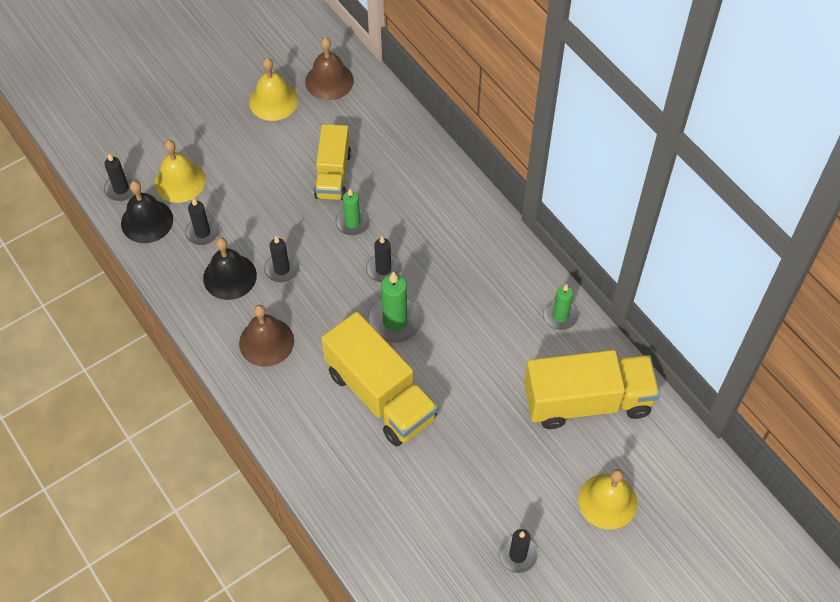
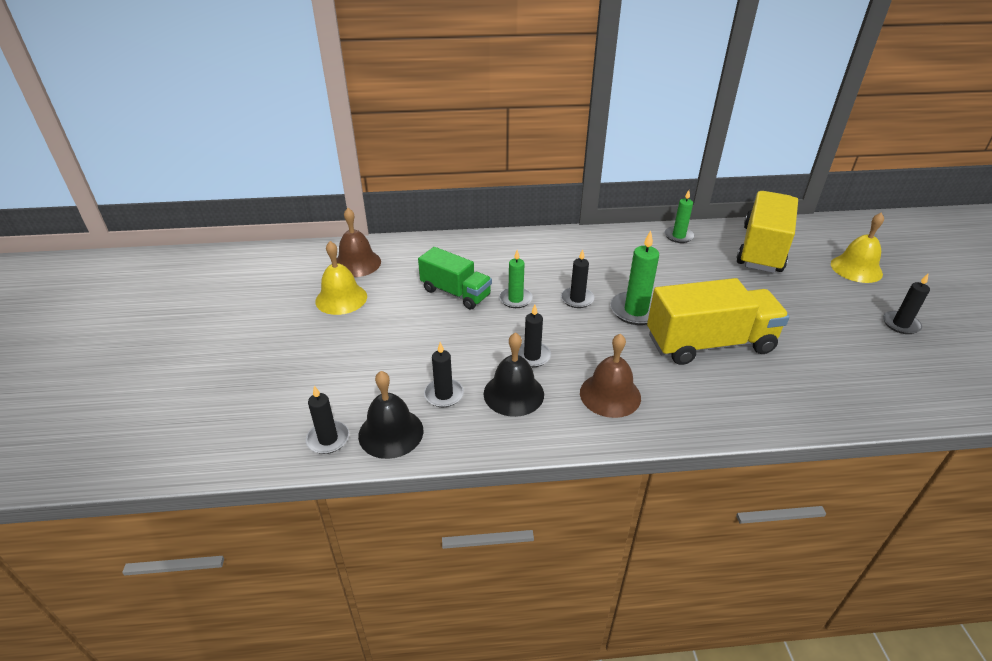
camera: 60 degrees left, 20 degrees down
yellow bell [154,140,206,203] -> none
yellow truck [314,124,351,200] -> green truck [418,247,492,310]

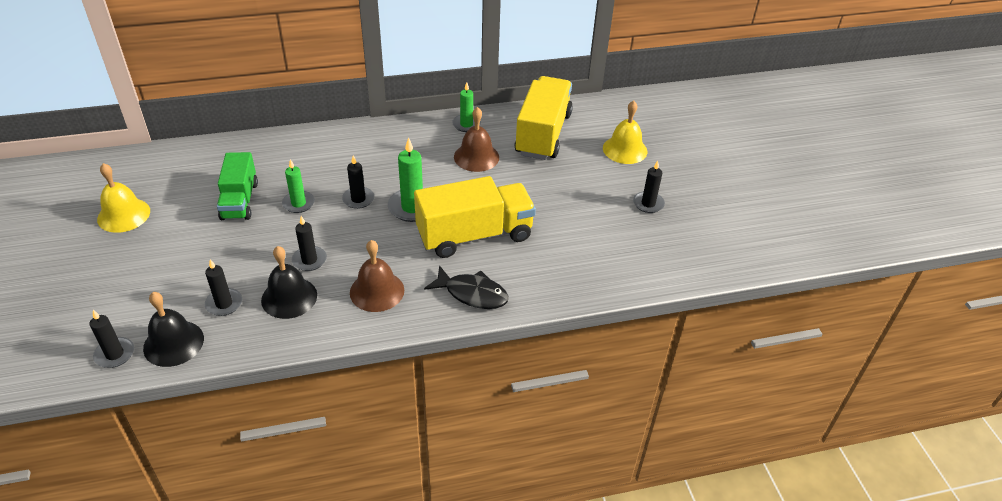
camera: 10 degrees left, 5 degrees up
brown bell [337,208,381,277] -> brown bell moved to [454,107,499,172]
green truck [418,247,492,310] -> green truck turned 60 degrees clockwise [217,152,258,220]
none -> black fish [424,265,509,309]

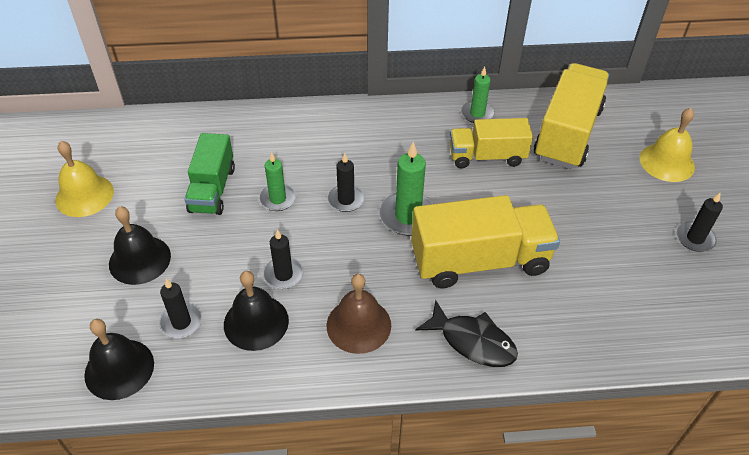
camera: 10 degrees right, 5 degrees up
black candle [90,310,134,368] -> none
brown bell [454,107,499,172] -> yellow truck [450,118,533,168]
none -> black bell [109,206,171,285]

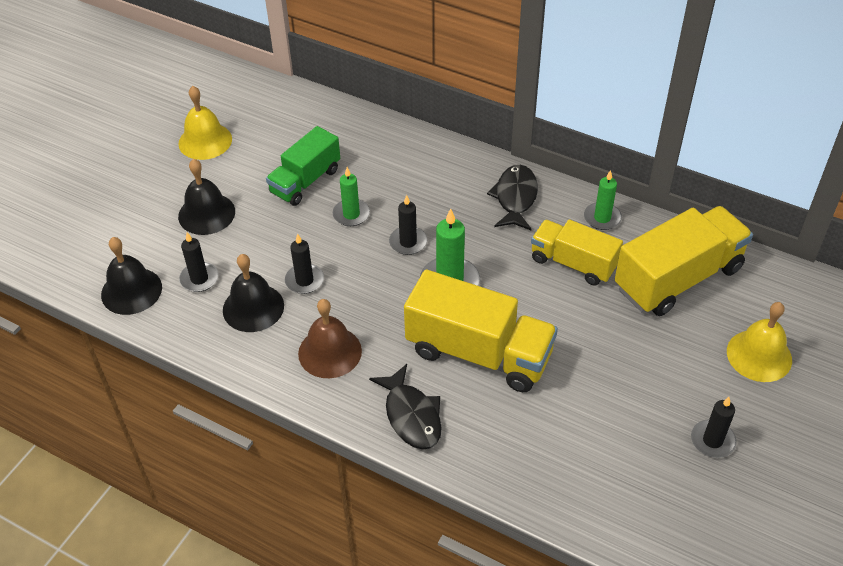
camera: 35 degrees right, 0 degrees up
none -> black fish [487,165,538,230]

